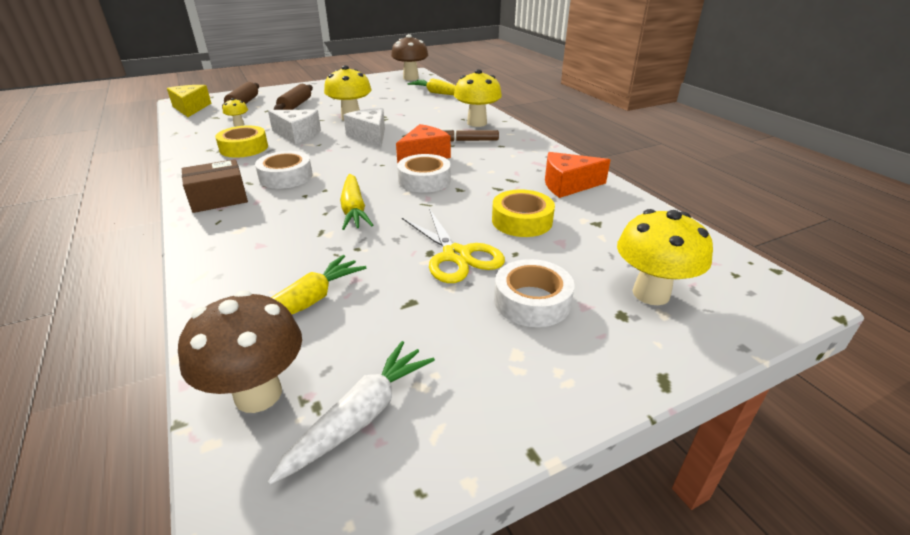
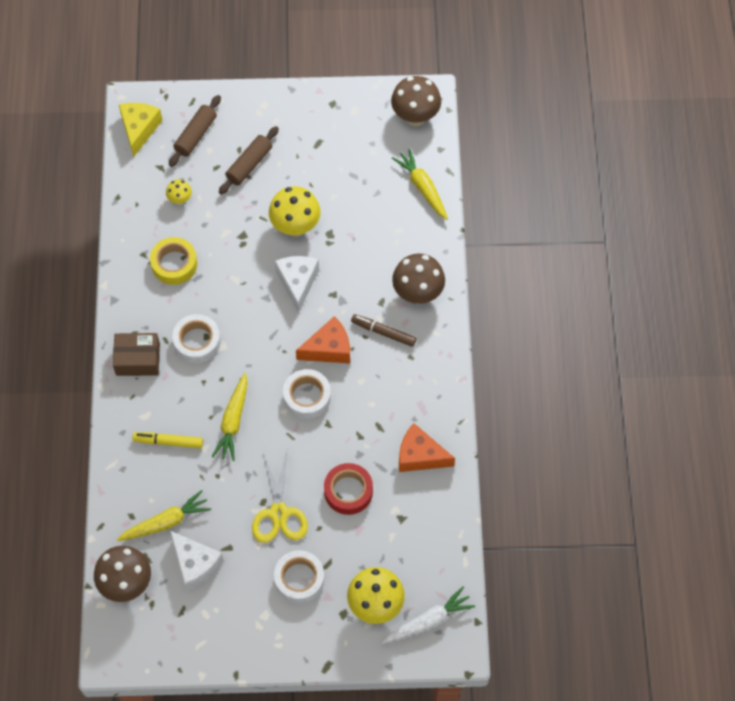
camera: 25 degrees right, 30 degrees up
white carrot [267,341,435,485] -> white carrot moved to [382,587,475,644]
white cheese [268,110,321,144] -> white cheese moved to [170,531,223,590]
yellow mushroom [454,69,502,127] -> brown mushroom [392,253,445,304]
yellow tape [492,189,555,237] -> red tape [324,463,373,515]
none -> yellow marker [132,432,203,448]

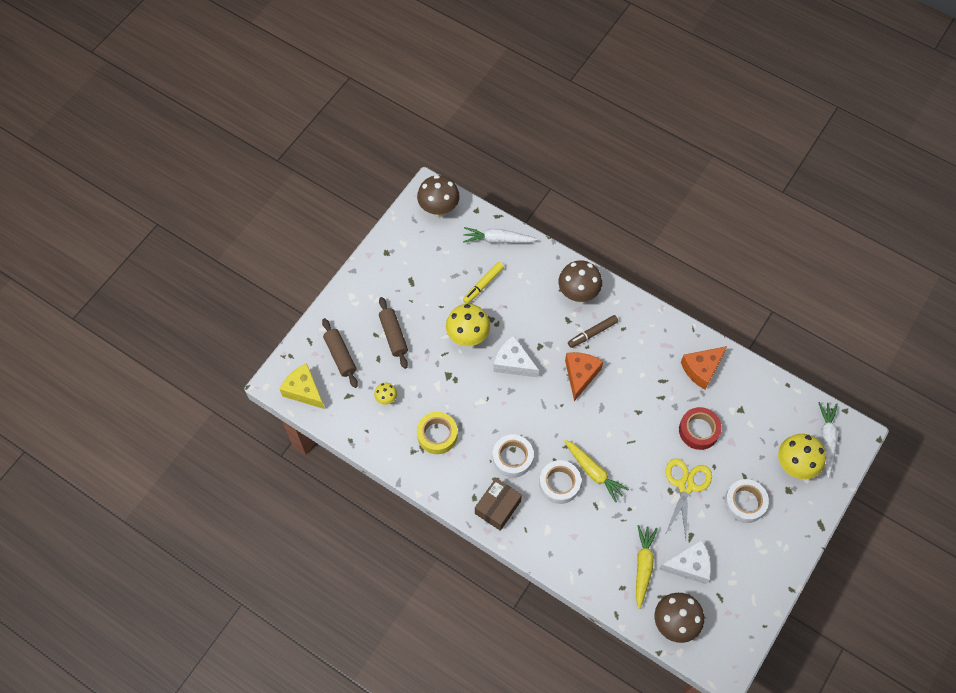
camera: 55 degrees left, 0 degrees up
yellow marker [132,432,203,448] -> yellow marker moved to [463,262,504,304]
yellow scissors [252,451,308,543] -> yellow scissors turned 105 degrees counterclockwise [665,458,712,538]
white tape [283,369,331,419] -> white tape moved to [539,460,581,504]
yellow carrot [392,148,448,220] -> white carrot [463,227,537,243]

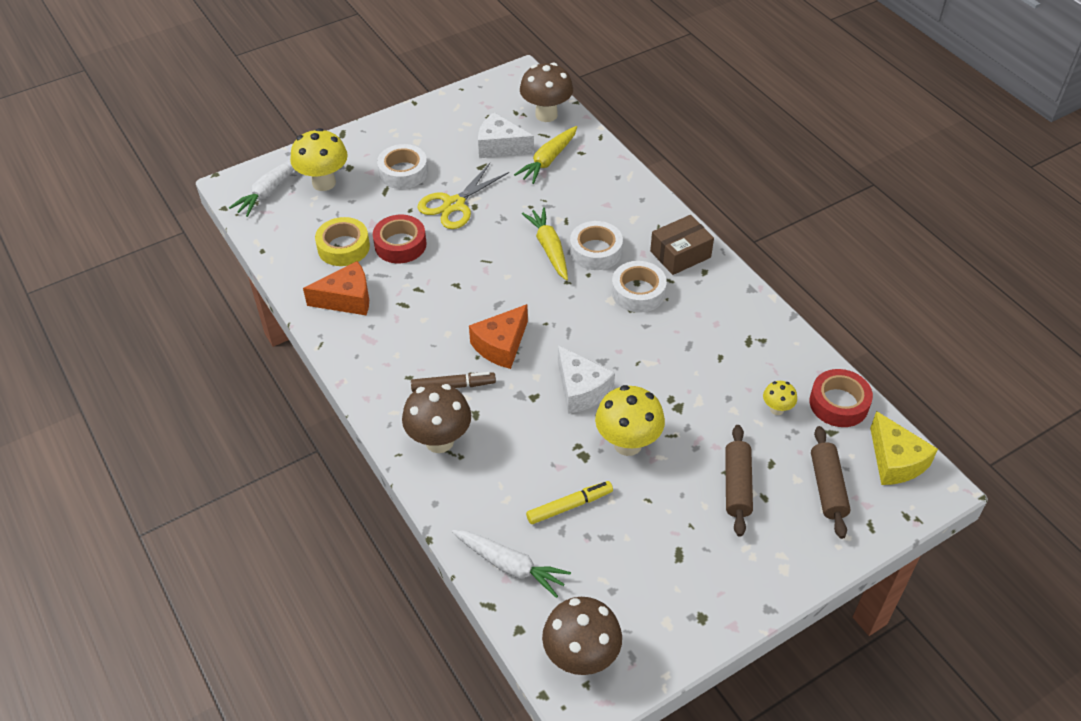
camera: 155 degrees left, 15 degrees down
yellow tape [417,412,458,454] -> yellow tape moved to [315,217,370,266]
none -> red tape [810,369,873,427]

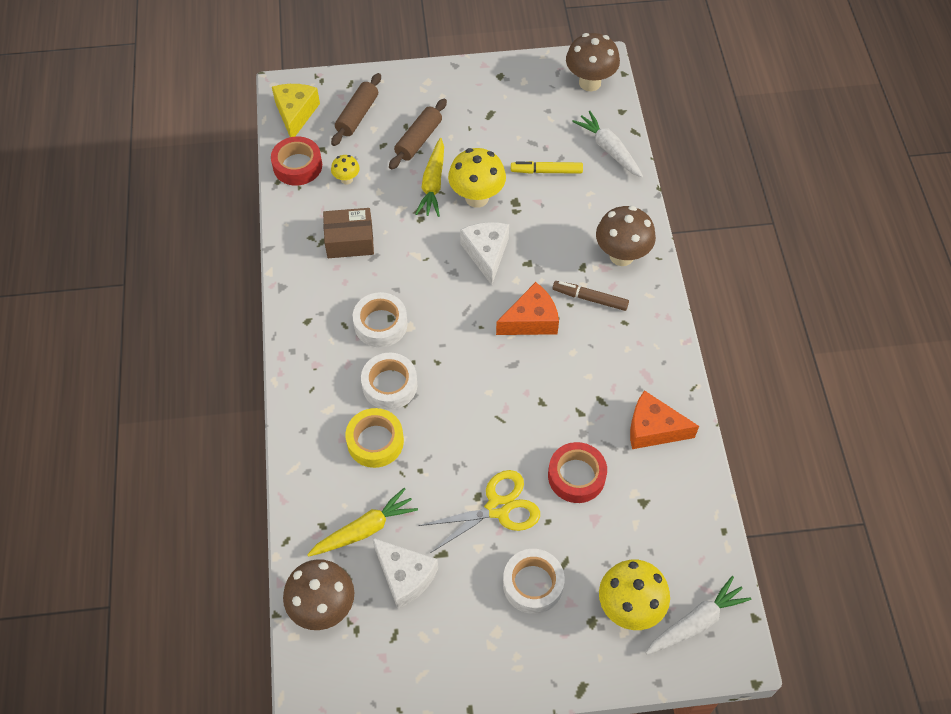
camera: 155 degrees left, 10 degrees up
yellow tape [315,217,370,266] -> yellow tape moved to [345,408,404,468]
yellow carrot [522,207,568,280] -> yellow carrot moved to [415,138,444,217]
brown box [650,215,714,275] -> brown box moved to [323,208,374,258]

